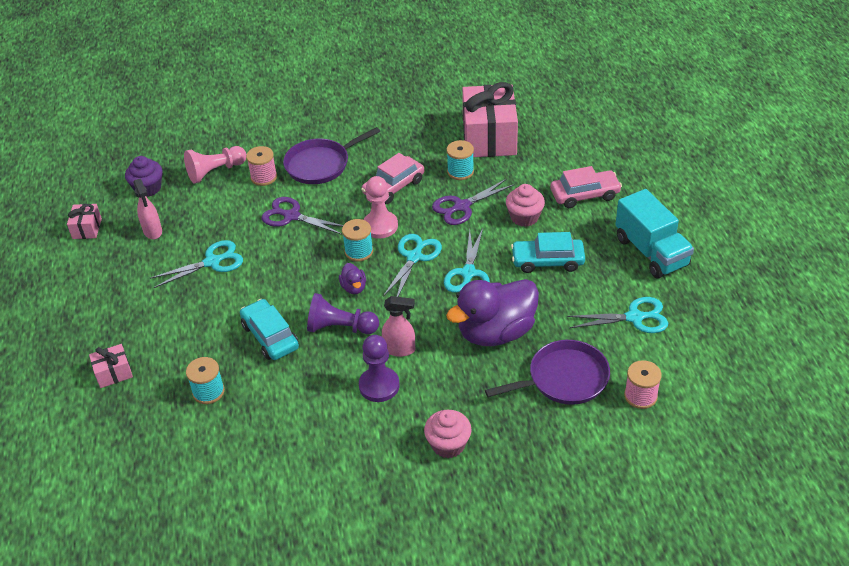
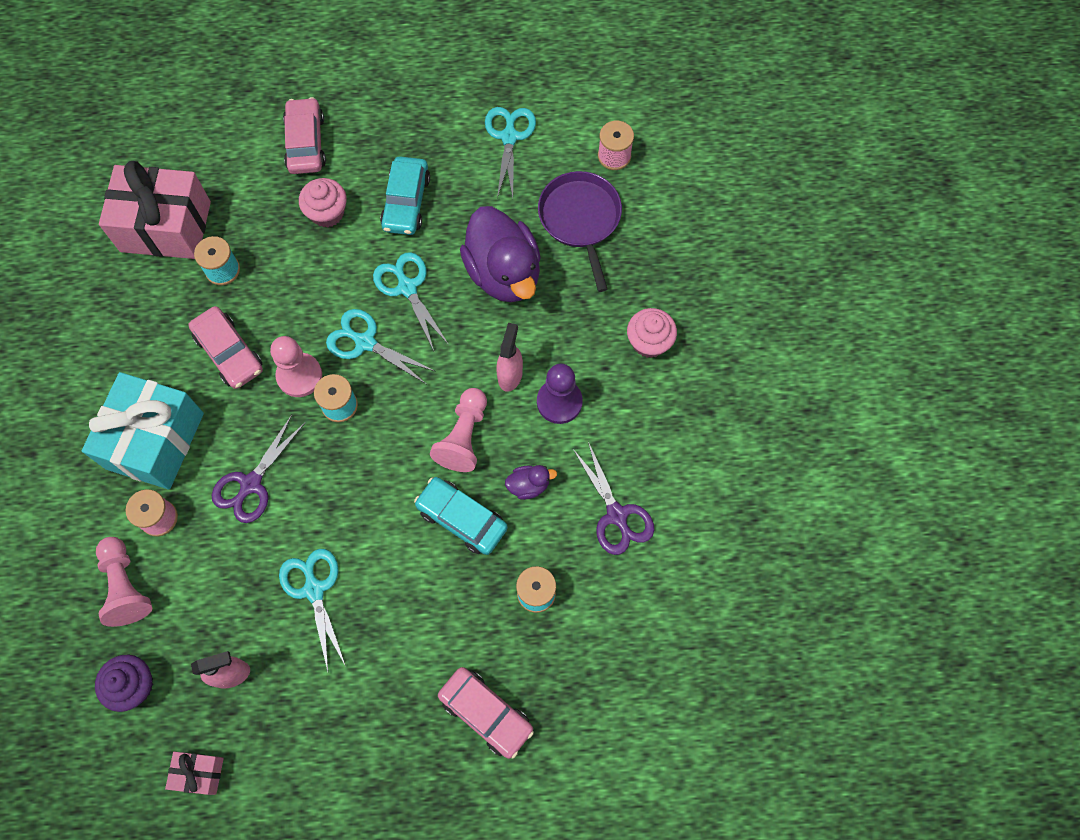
camera: 85 degrees left, 25 degrees up
pink gift [89,344,133,388] -> pink car [438,667,534,759]
turquoise car [240,299,299,360] -> turquoise car turned 60 degrees clockwise [414,477,508,555]
purple pan [283,127,380,184] -> turquoise gift [82,372,204,489]
purple pawn [307,293,379,334] -> pink pawn [430,388,487,472]
purple duck [339,263,366,294] -> purple duck moved to [505,465,557,500]
purple scissors [432,179,515,225] -> purple scissors moved to [572,442,654,555]
turquoise scissors [444,229,490,293] -> turquoise scissors turned 135 degrees counterclockwise [373,252,449,351]
turquoise truck [615,189,694,279] -> none

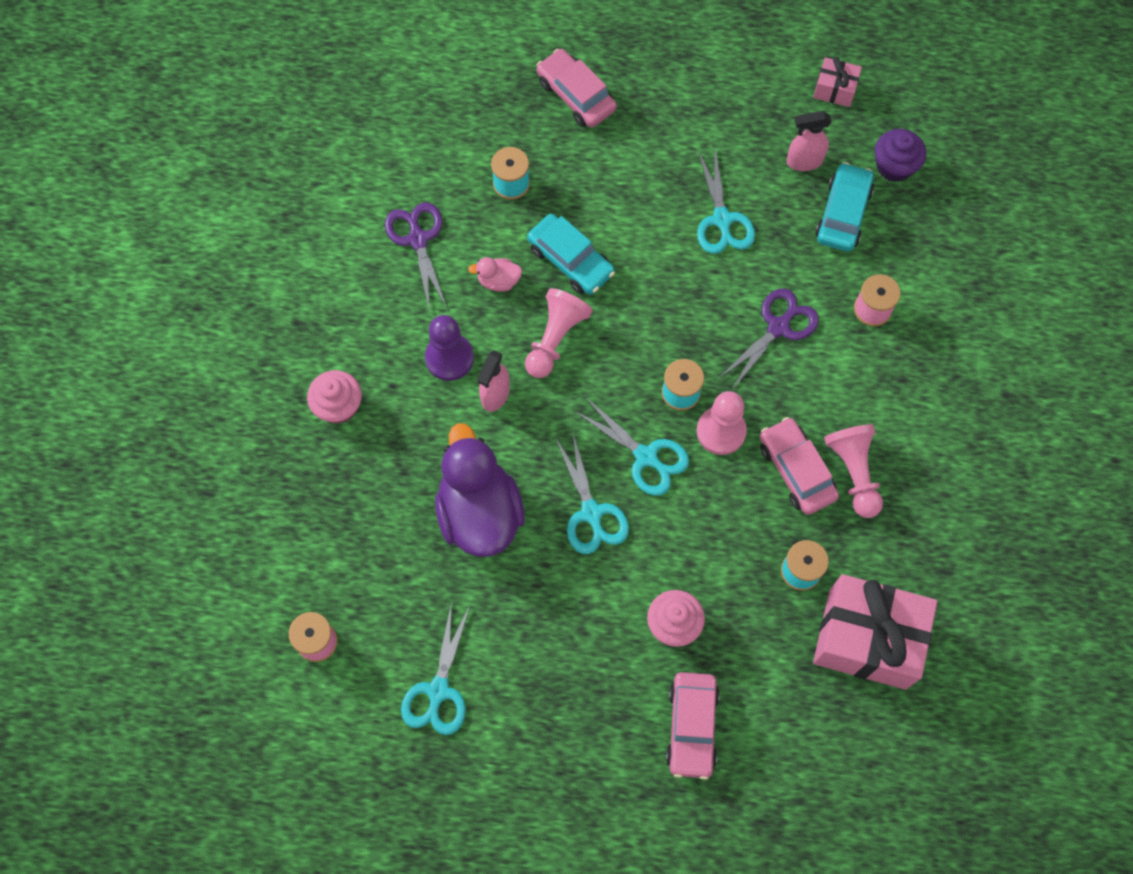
camera: 170 degrees left, 0 degrees up
turquoise gift [82,372,204,489] -> none
pink pawn [96,537,152,627] -> pink pawn moved to [824,424,883,518]
turquoise car [380,156,430,235] -> turquoise car moved to [815,162,874,252]
purple duck [505,465,557,500] -> pink duck [468,257,522,292]
purple pan [538,171,622,292] -> none

